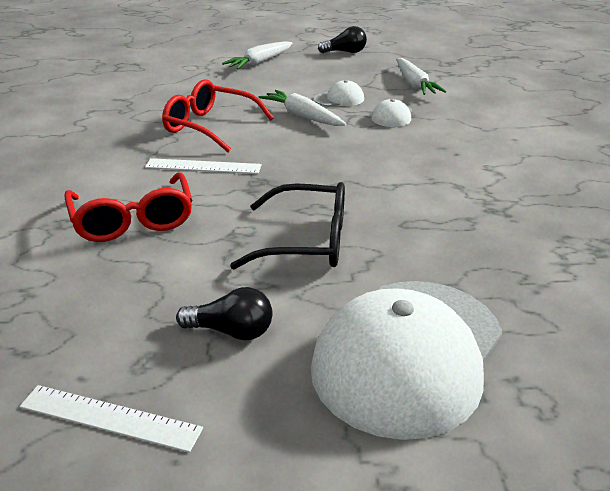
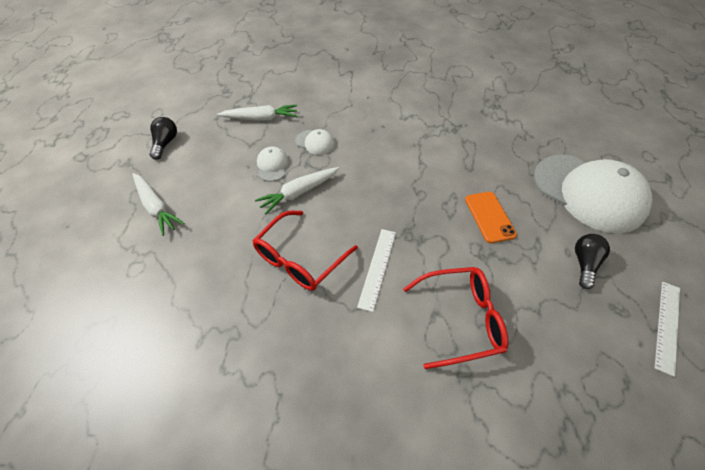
camera: 80 degrees left, 20 degrees up
black glasses [230,182,345,269] -> orange phone [465,192,517,243]

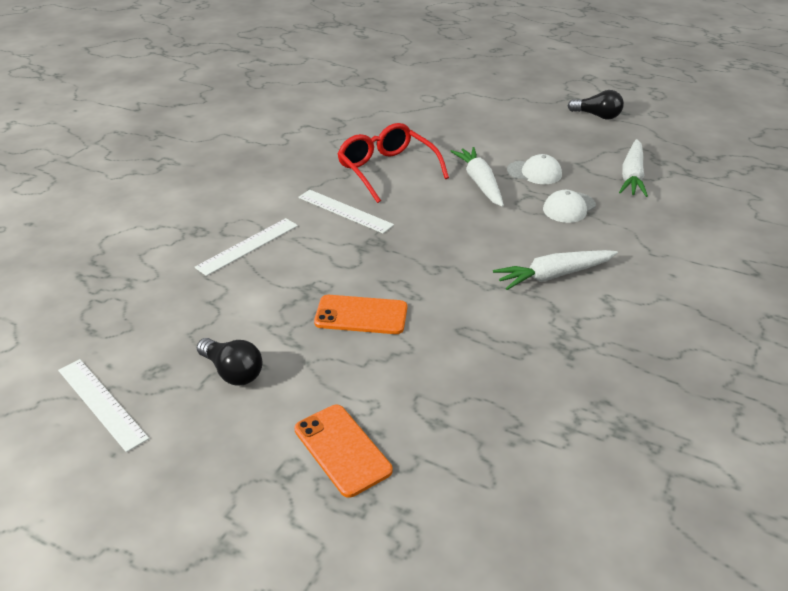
camera: 110 degrees right, 15 degrees down
white carrot [133,173,184,236] -> white carrot moved to [493,250,618,290]
red glasses [403,267,509,369] -> white ruler [195,218,298,276]
white cap [534,154,652,233] -> orange phone [294,405,393,498]

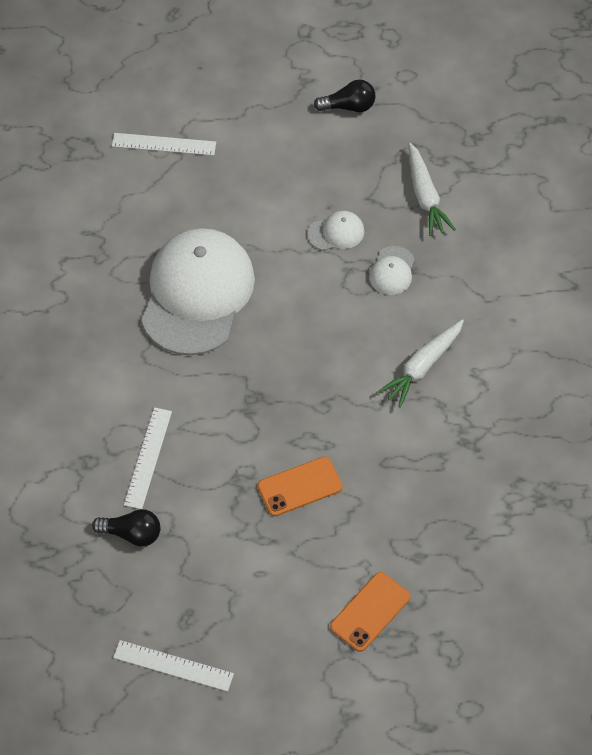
camera: 30 degrees left, 20 degrees up
black light bulb [197,338,262,386] -> black light bulb moved to [92,509,161,547]
orange phone [294,405,393,498] -> orange phone turned 75 degrees counterclockwise [330,572,410,652]
white ruler [298,190,394,233] -> white ruler moved to [112,133,216,156]
red glasses [337,123,449,203] -> white cap [141,228,255,355]
white carrot [450,147,504,207] -> none

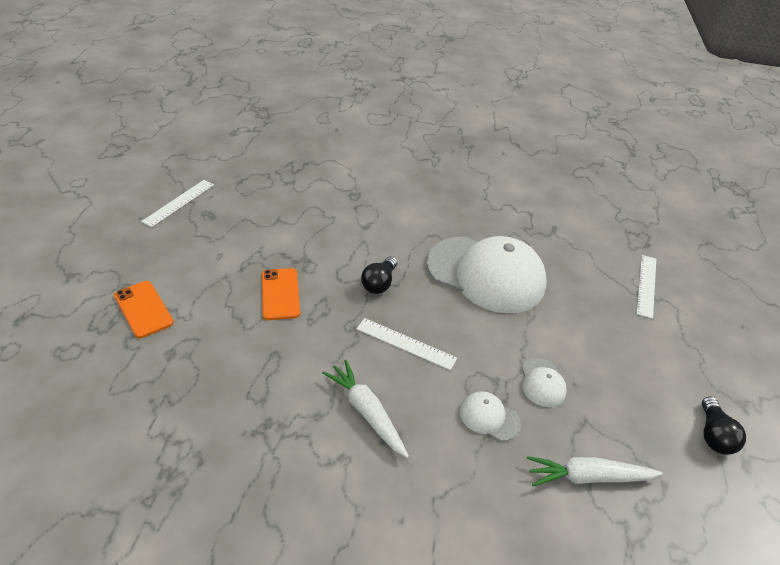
camera: 100 degrees right, 15 degrees down
black light bulb [92,509,161,547] -> black light bulb moved to [361,256,397,294]
white ruler [124,407,172,509] -> white ruler moved to [357,318,457,370]

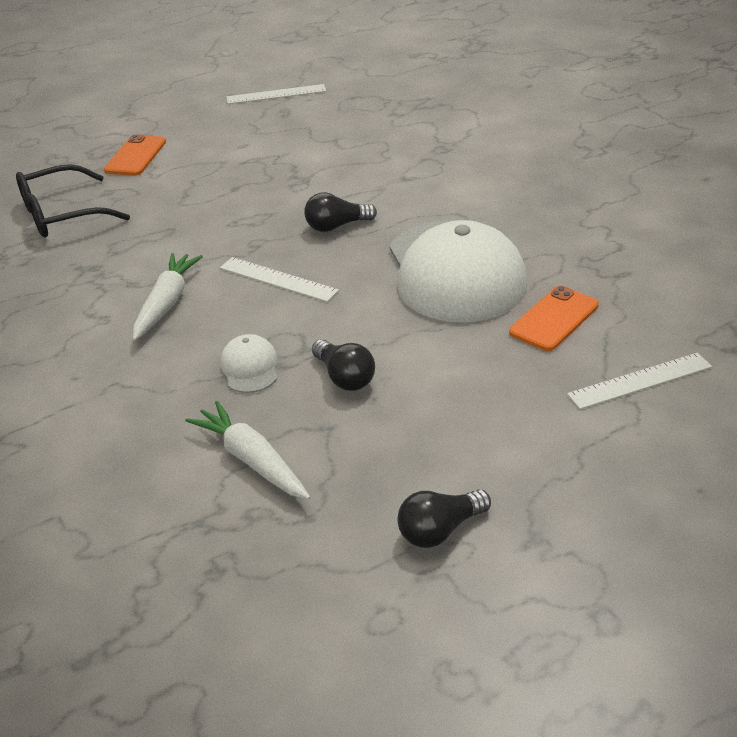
camera: 55 degrees right, 5 degrees down
orange phone [262,268,300,320] -> orange phone moved to [509,286,599,351]
white ruler [357,318,457,370] -> white ruler turned 45 degrees counterclockwise [220,257,339,302]
white cap [522,358,567,407] -> black light bulb [312,339,375,391]
none -> black glasses [16,164,130,237]

